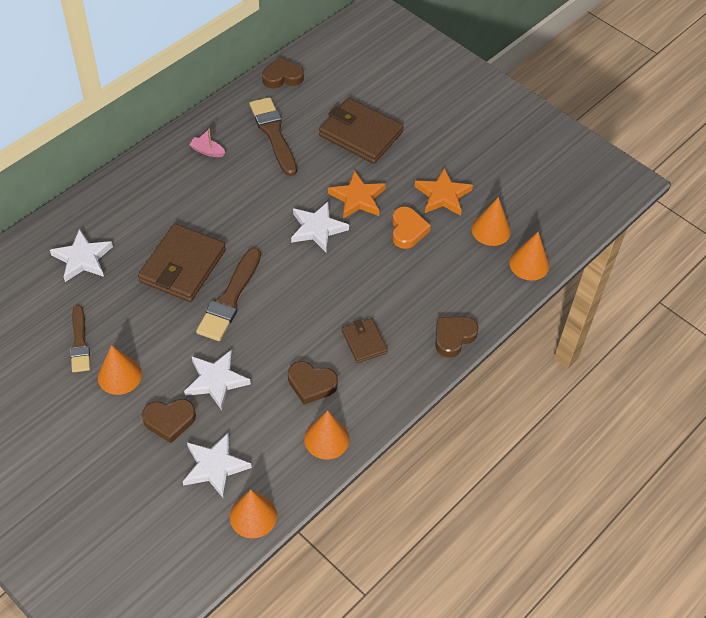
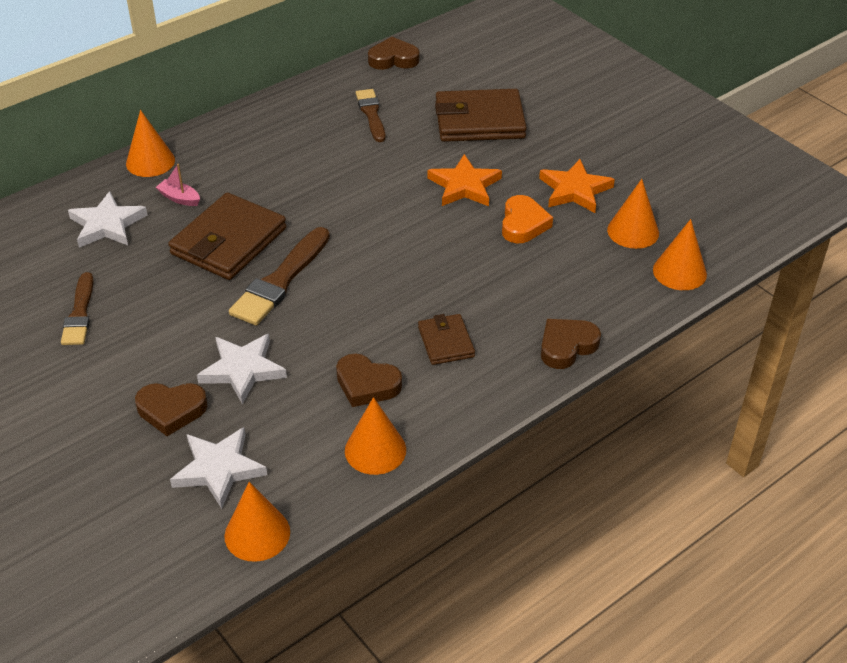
camera: 10 degrees right, 10 degrees down
orange cone [98,345,142,395] -> orange cone moved to [126,110,175,177]
pink boat [189,129,226,157] -> pink boat moved to [156,164,200,206]
brown brush [249,97,297,176] -> brown brush [356,89,385,142], size x0.65
white star [291,202,349,252] -> none
brown wallet [319,98,404,164] -> brown wallet turned 45 degrees counterclockwise [435,89,527,142]

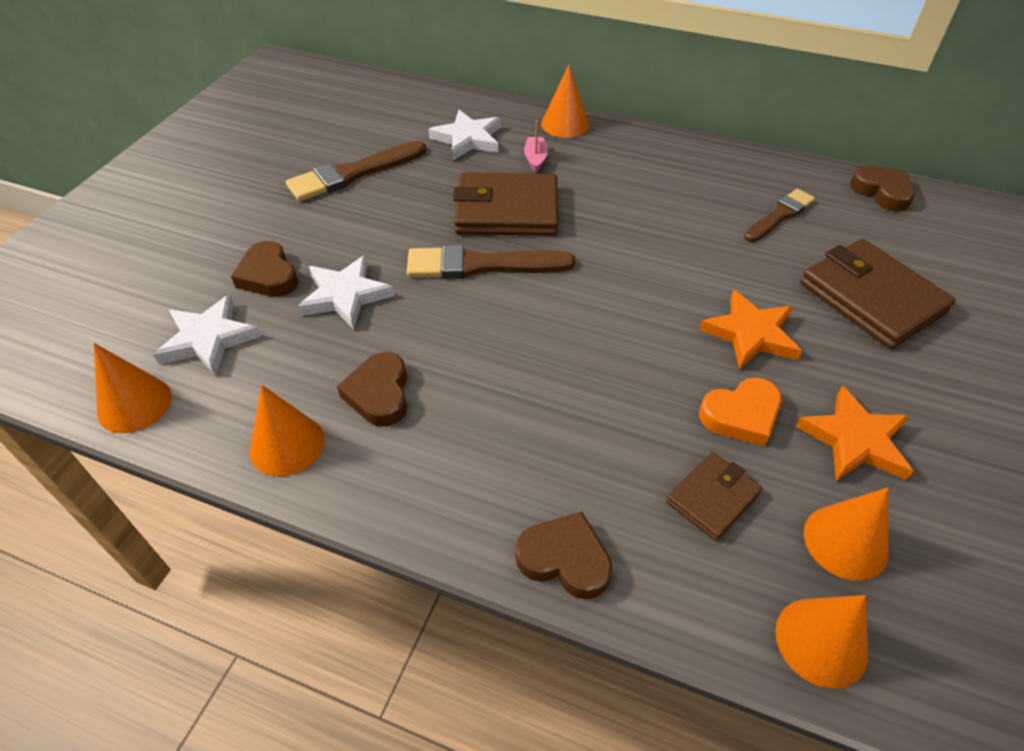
camera: 60 degrees right, 5 degrees up
brown brush [61,272,93,345] -> brown brush [286,141,426,201], size x1.53
brown wallet [418,314,475,365] -> brown wallet moved to [666,452,762,541]

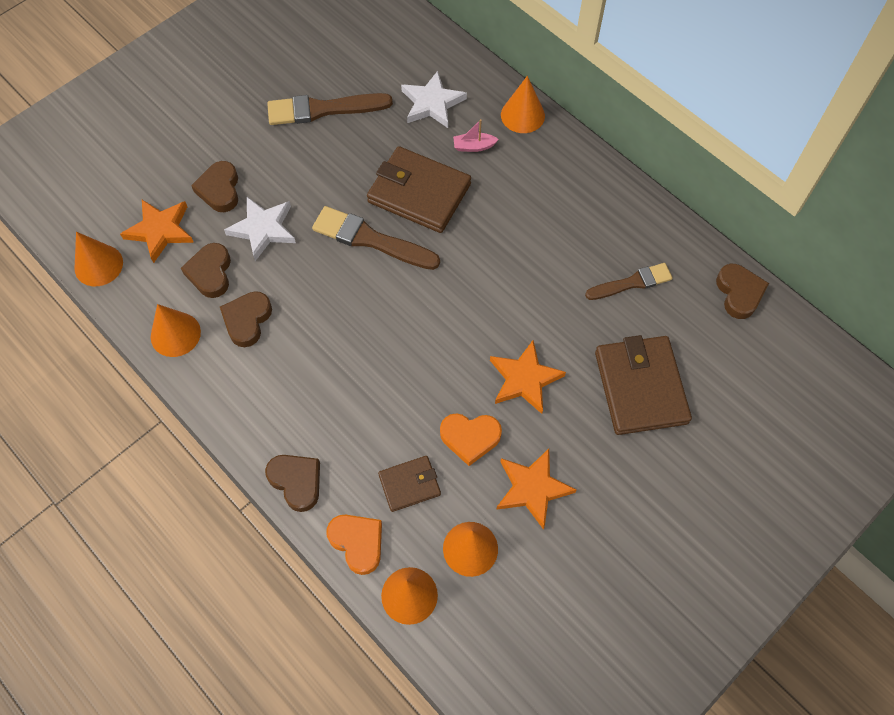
camera: 25 degrees right, 15 degrees up
white star [154,294,261,376] -> orange star [120,200,194,263]
pink boat [524,120,548,172] -> pink boat turned 120 degrees counterclockwise [453,119,499,152]
none -> brown heart [181,243,231,298]
none -> orange heart [326,514,382,575]

